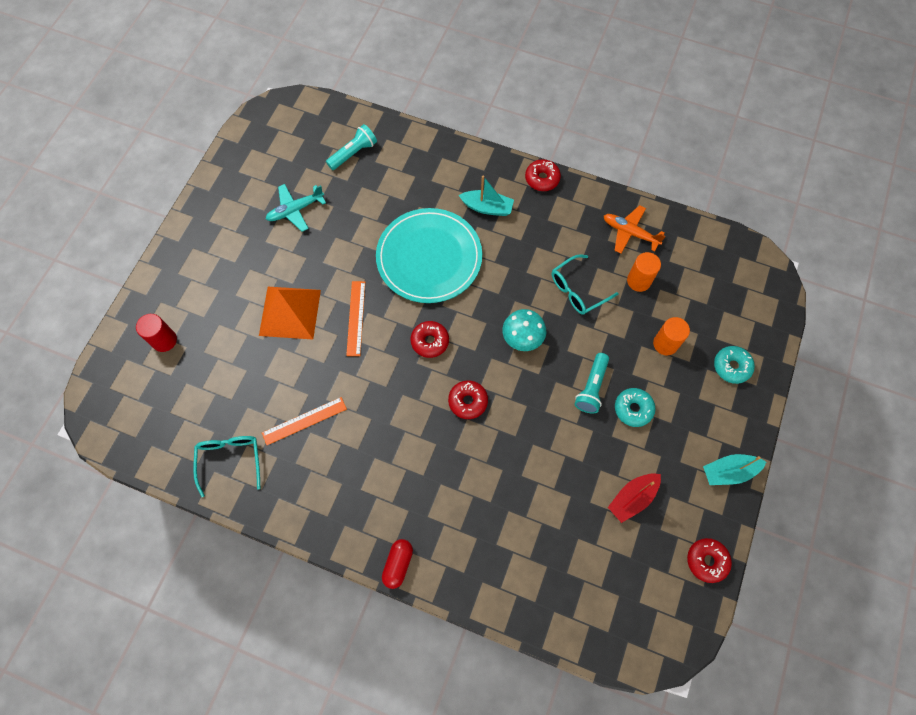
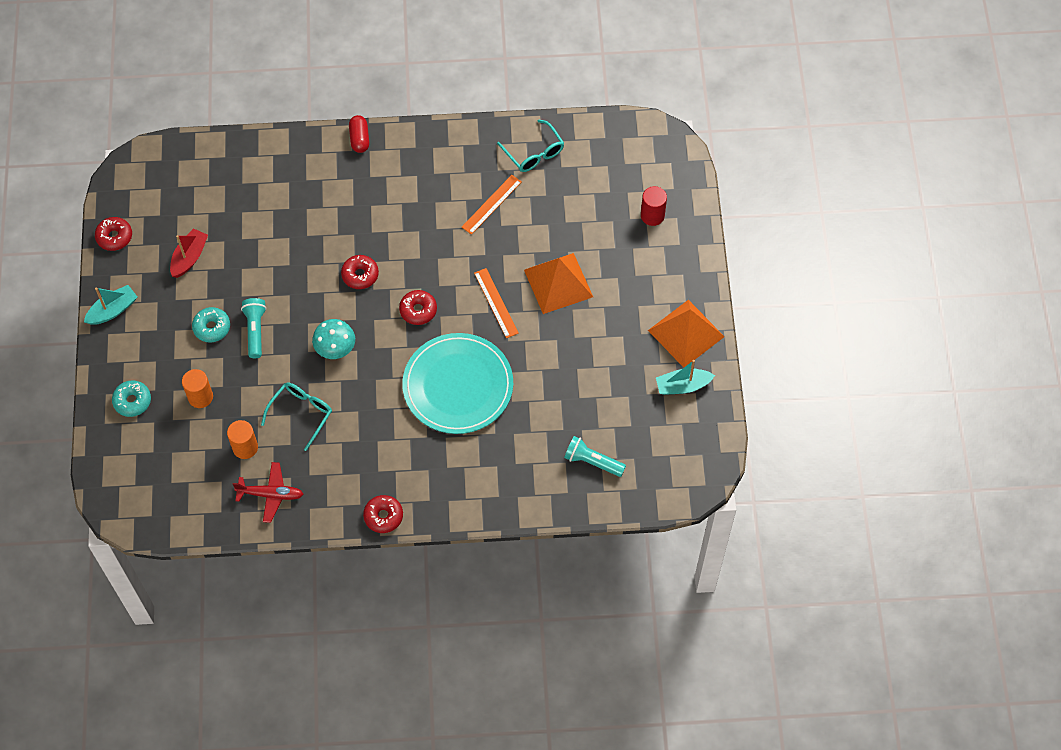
camera: 155 degrees right, 5 degrees down
turquoise plane [266,184,326,232] -> none
turquoise flashlight [326,124,377,170] -> turquoise flashlight turned 90 degrees clockwise [564,436,626,477]
turquoise boat [459,176,514,216] -> turquoise boat moved to [656,360,715,395]
orange plane [604,205,666,254] -> red plane [233,462,303,523]
none -> orange pyramid [648,300,725,368]

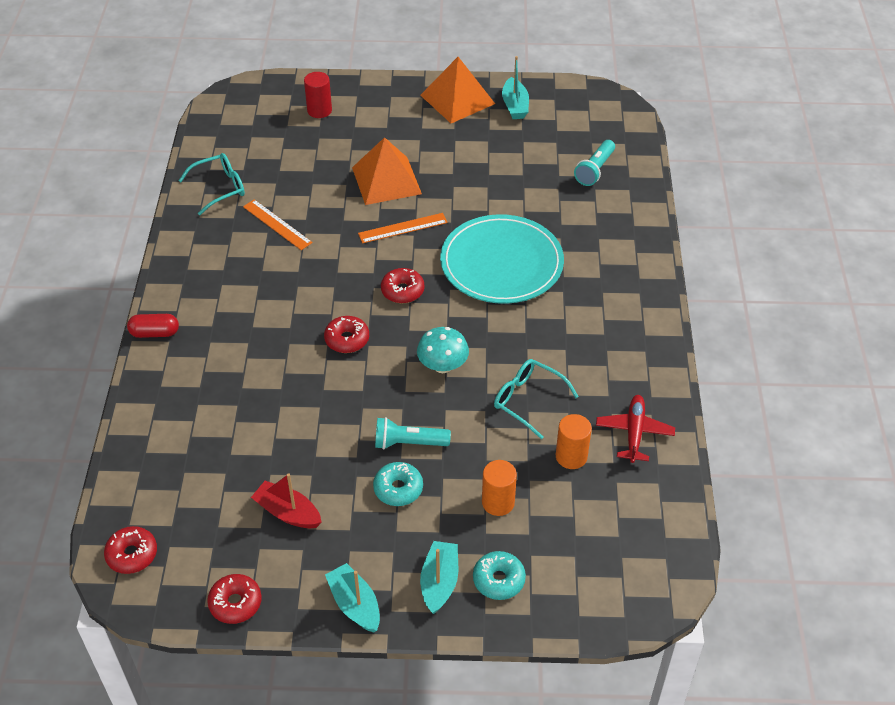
camera: 85 degrees left, 15 degrees down
red donut [363,495,403,533] -> red donut moved to [104,526,157,574]
none -> turquoise boat [420,541,458,614]

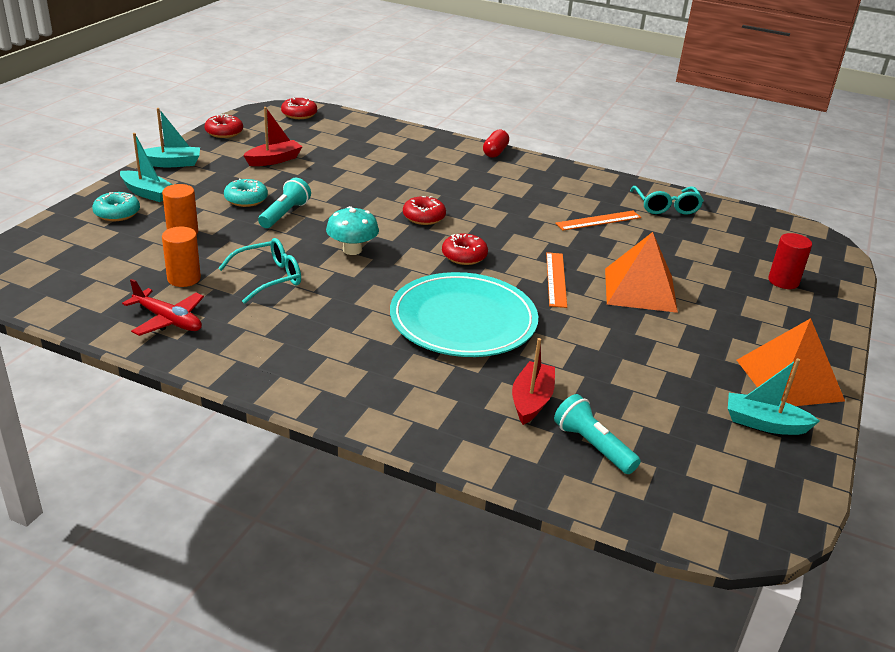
camera: 110 degrees right, 15 degrees down
none -> red boat [512,338,555,425]

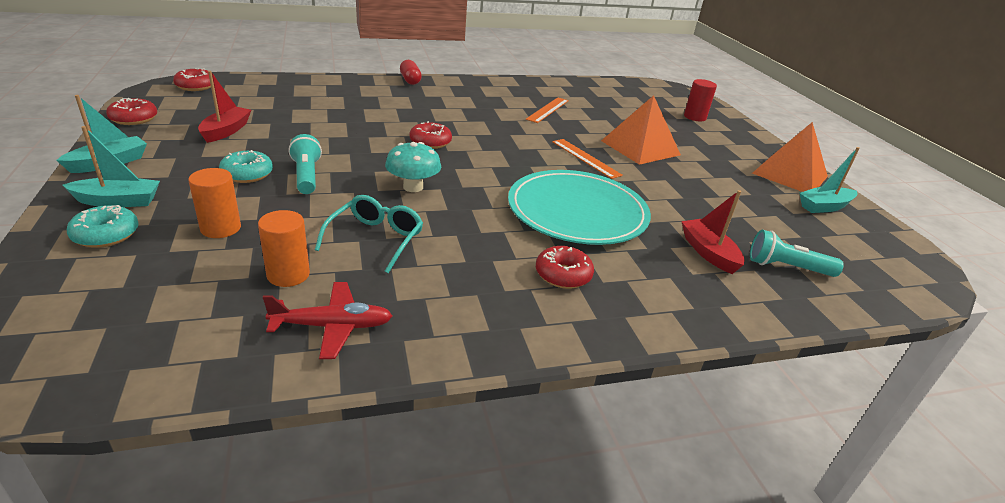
camera: 40 degrees left, 0 degrees up
red donut [442,234,488,265] -> red donut moved to [536,246,594,289]
turquoise glasses [630,186,704,215] -> none

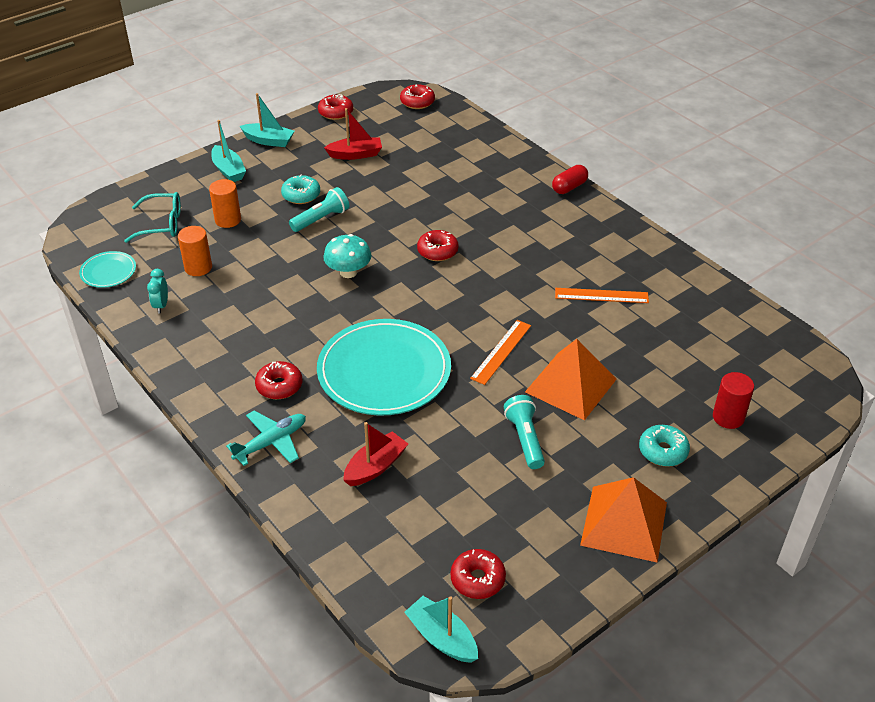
camera: 70 degrees right, 10 degrees up
turquoise donut [67,205,139,248] -> turquoise donut moved to [639,425,690,466]
red plane [263,282,392,359] -> turquoise clock [147,269,168,313]
turquoise glasses [315,195,423,273] -> turquoise glasses moved to [124,192,181,243]
turquoise flashlight [750,230,844,277] -> turquoise flashlight moved to [504,395,545,469]
turquoise boat [799,147,860,213] -> turquoise boat moved to [404,596,478,663]
none -> turquoise plate [79,251,136,288]
none -> turquoise plane [226,411,306,466]
none -> red donut [450,549,506,599]

